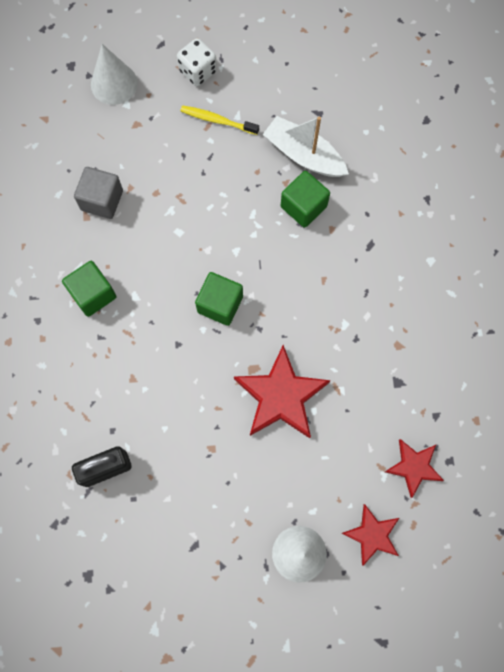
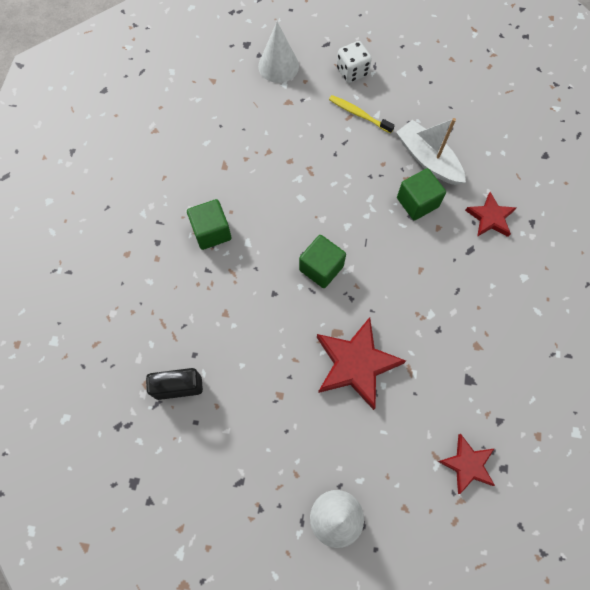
camera: 15 degrees right, 5 degrees down
grey cube [74,167,123,219] -> none
red star [342,504,399,566] -> red star moved to [465,192,517,237]

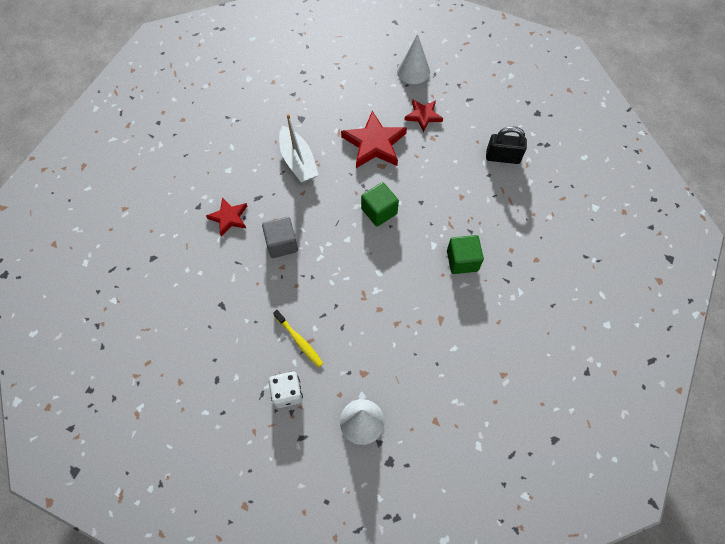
camera: 165 degrees left, 5 degrees down
white boat [396,118,466,185] -> white boat moved to [279,114,319,183]
green cube [397,168,446,220] -> grey cube [262,217,298,258]
red star [437,434,495,494] -> red star moved to [405,99,443,132]

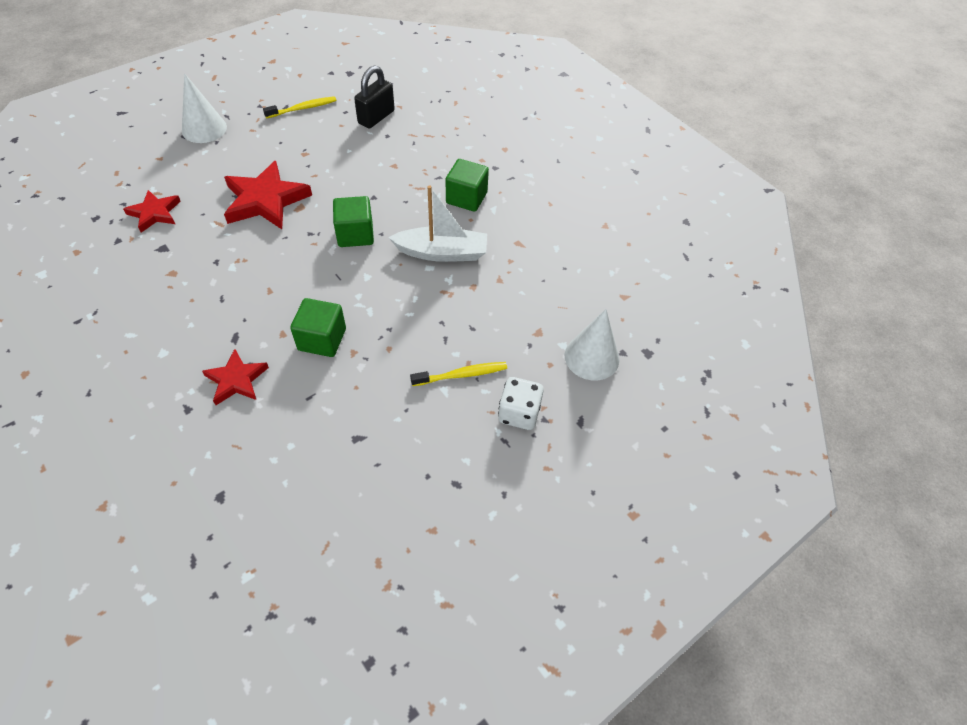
camera: 65 degrees left, 10 degrees down
grey cube [262,217,298,258] -> green cube [290,298,346,357]
white boat [279,114,319,183] -> white boat moved to [388,186,487,262]
red star [405,99,443,132] -> red star moved to [123,190,181,233]
none -> yellow toothbrush [263,96,336,119]

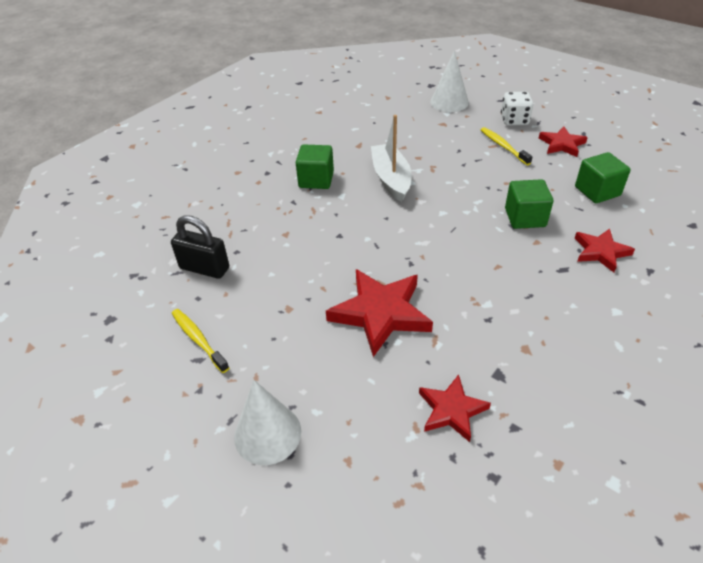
camera: 100 degrees left, 10 degrees down
green cube [333,196,374,247] -> green cube moved to [575,152,631,203]
none -> red star [539,126,588,157]

